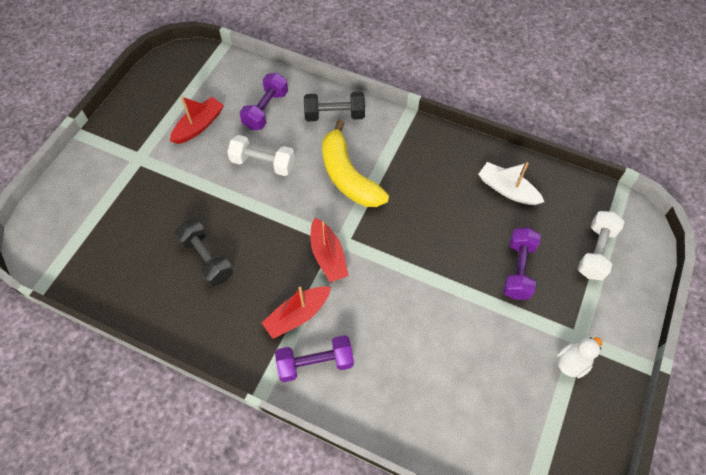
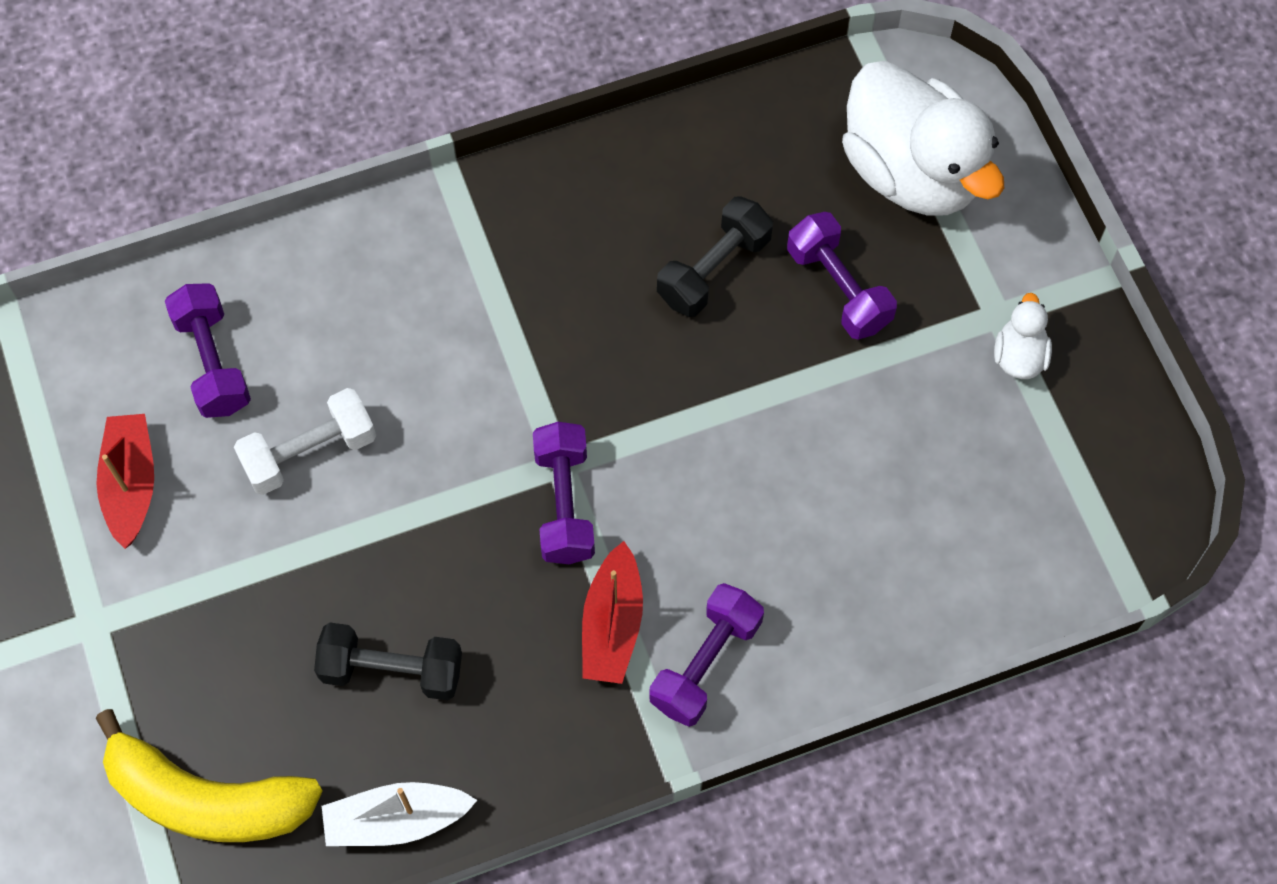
camera: 45 degrees left, 5 degrees up
black dumbbell [304,92,365,121] -> black dumbbell moved to [657,196,773,317]
red boat [311,218,349,282] -> purple dumbbell [533,422,595,564]
yellow banana [322,120,389,207] -> yellow banana moved to [96,709,323,842]
white boat [478,162,544,205] -> white boat moved to [322,782,477,846]
white dumbbell [578,211,625,280] -> white duck [842,61,1004,216]

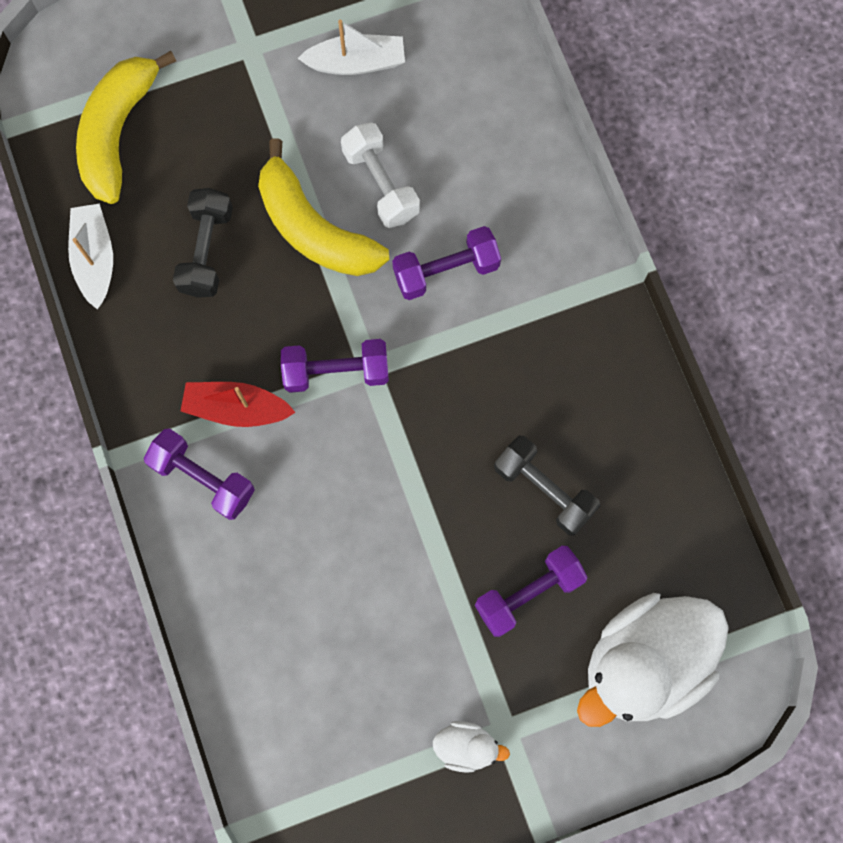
camera: 90 degrees right, 10 degrees up
red boat [96,414,154,549] -> white boat [297,20,405,75]
purple dumbbell [165,283,251,418] -> purple dumbbell moved to [392,226,501,300]
none -> yellow banana [258,138,389,276]

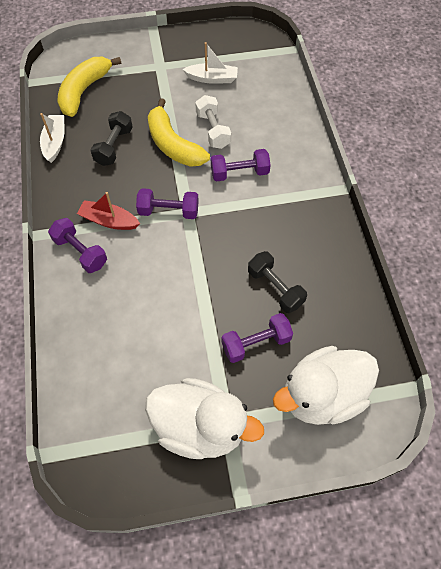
camera: 10 degrees right, 15 degrees down
white duck [432,721,510,773] -> white duck [145,378,264,459], size x2.34

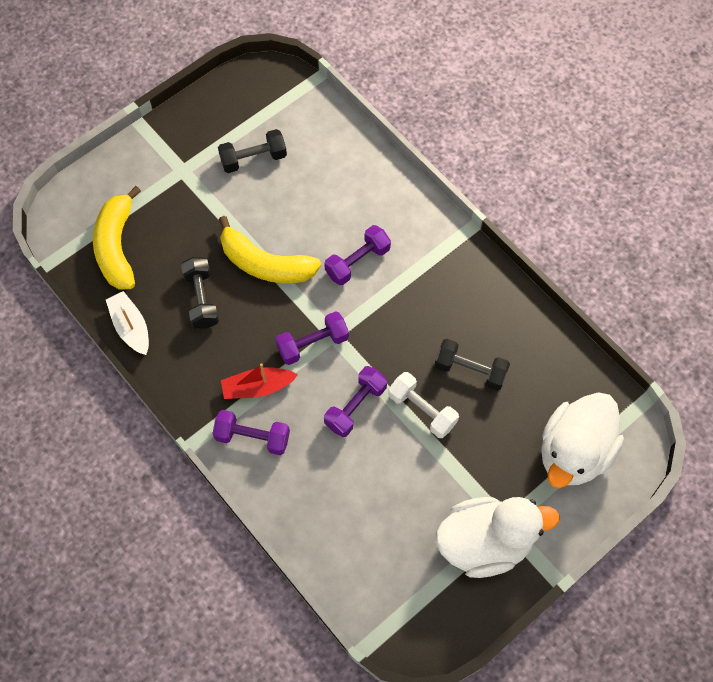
camera: 30 degrees left, 5 degrees up
white boat [182,42,238,84] -> black dumbbell [218,129,287,173]
white dumbbell [195,95,231,149] -> white dumbbell moved to [388,372,459,438]
purple dumbbell [222,313,293,363] -> purple dumbbell moved to [324,366,387,437]

